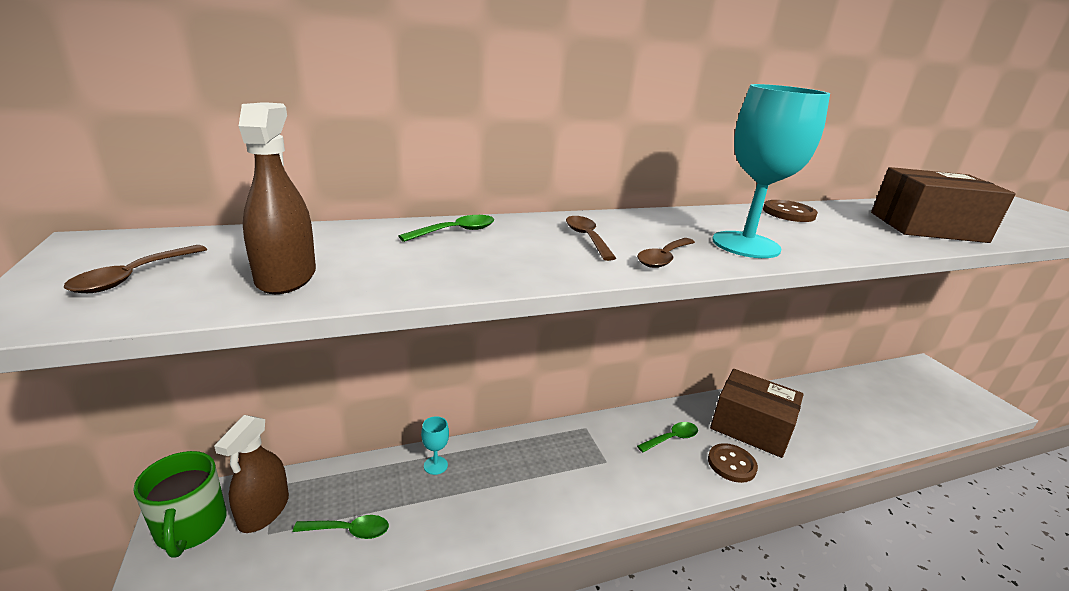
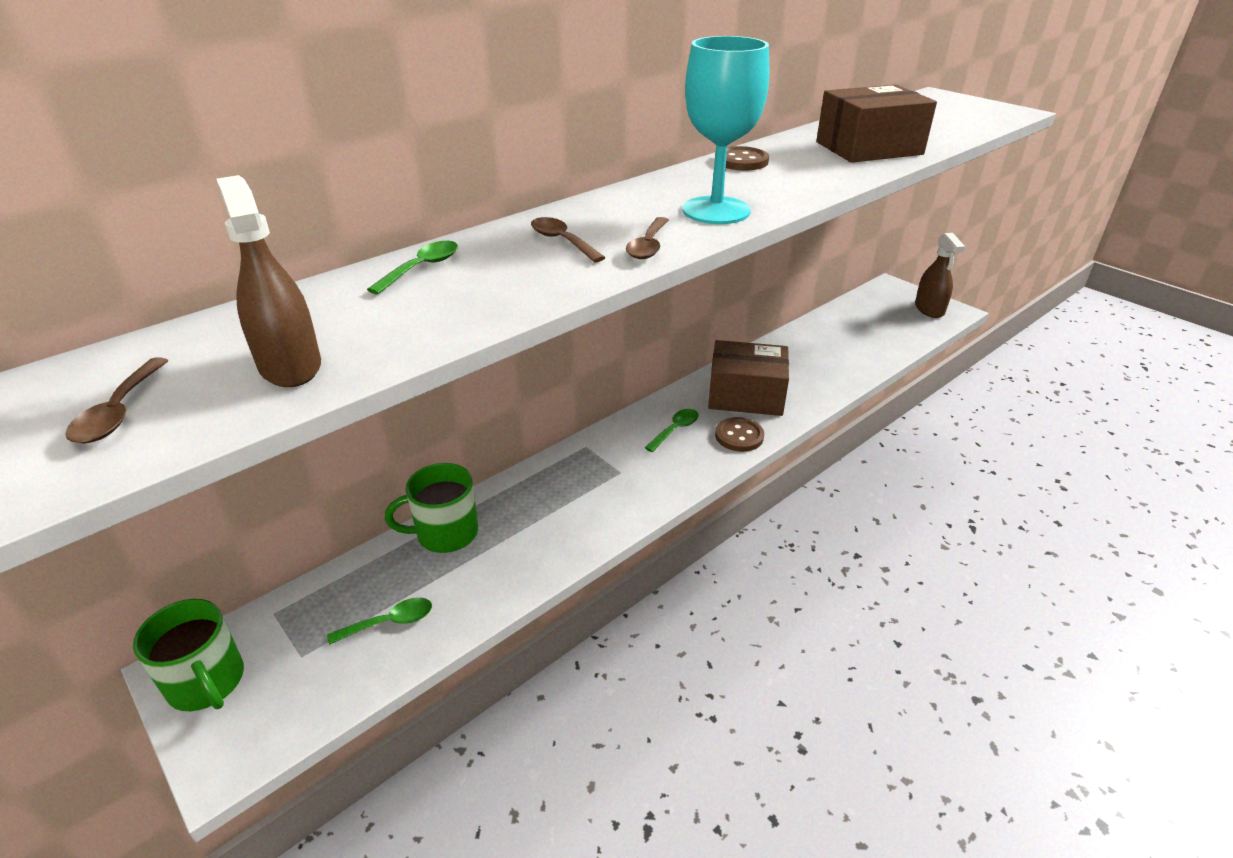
camera: 20 degrees left, 10 degrees up
brown spray bottle [214,415,289,533] -> brown spray bottle moved to [915,233,965,318]
turquoise goblet [421,416,449,475] -> green mug [385,463,478,553]

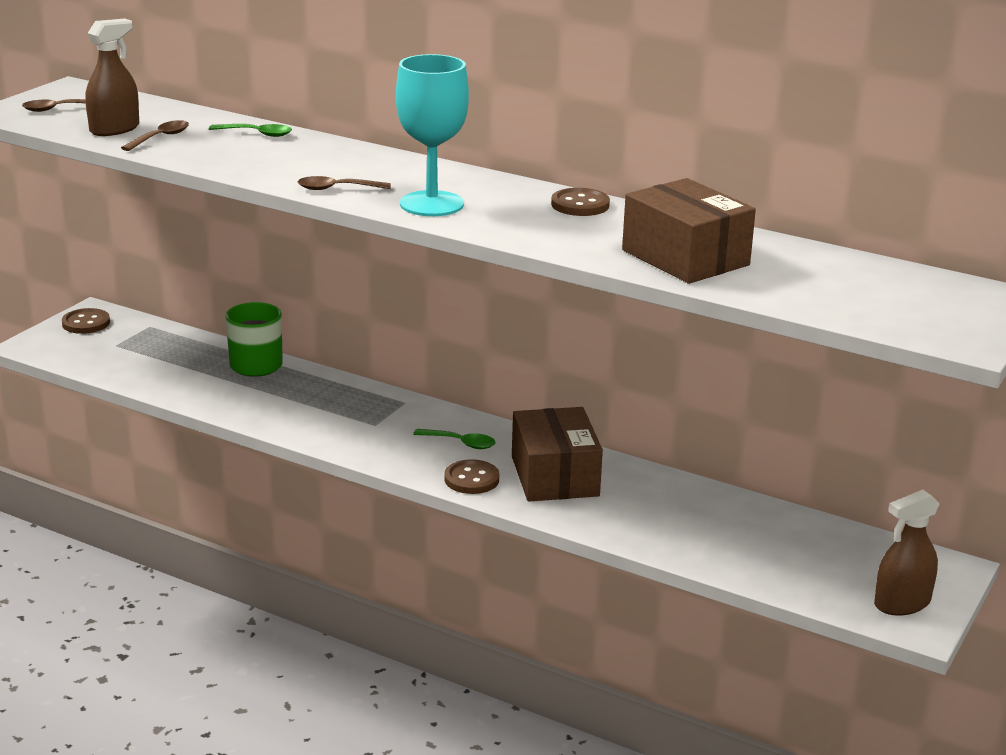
camera: 70 degrees right, 10 degrees down
green mug [133,599,244,711] -> brown button [62,308,110,334]
green spoon [327,597,432,645] -> none
brown spoon [531,217,606,263] -> brown spoon moved to [121,120,189,151]

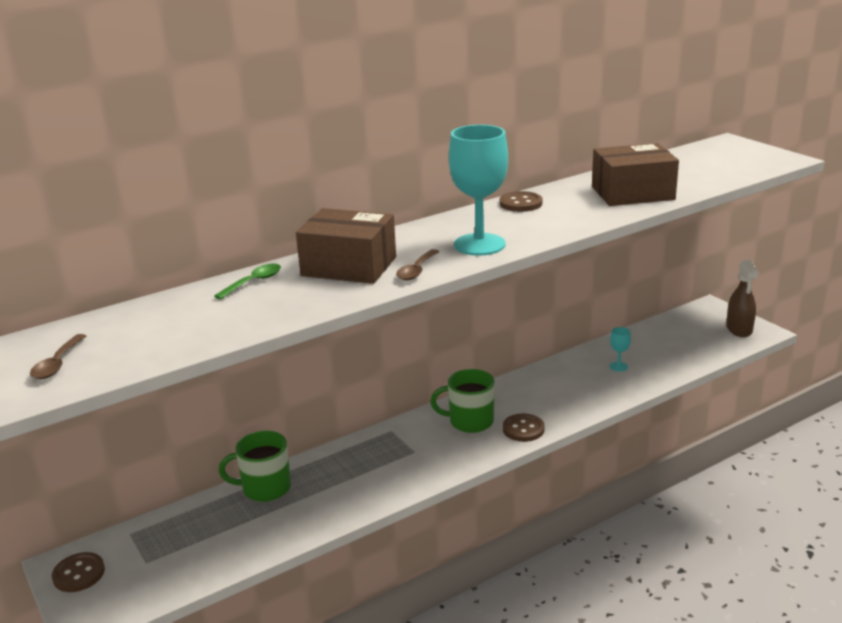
camera: 60 degrees left, 0 degrees up
brown spray bottle [85,18,139,136] -> none
brown spoon [121,120,189,151] -> none
green spoon [413,429,496,449] -> green mug [430,369,495,433]
brown box [512,407,603,501] -> brown box moved to [296,208,396,284]
none -> turquoise goblet [610,327,631,372]

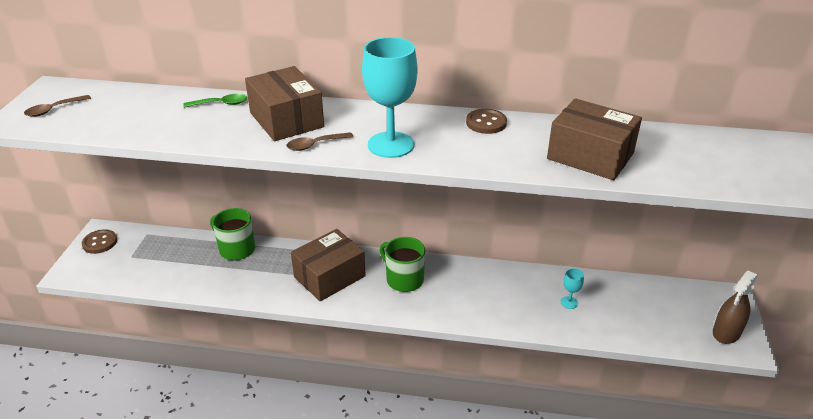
camera: 40 degrees right, 10 degrees up
brown button [503,414,544,442] -> none
none -> brown box [291,229,366,301]

